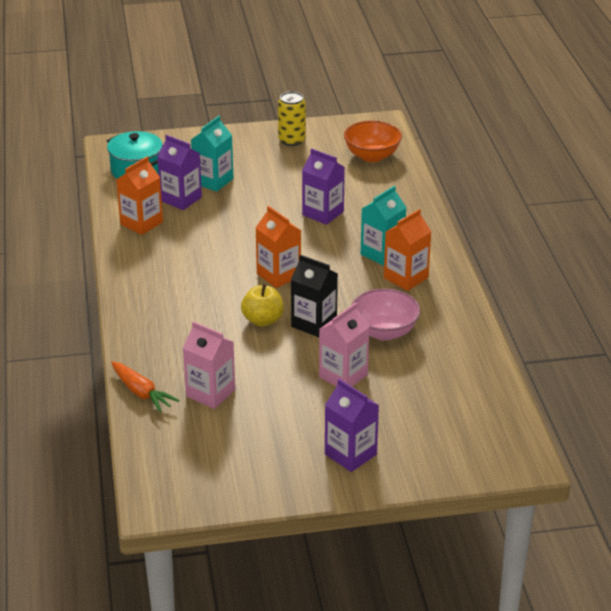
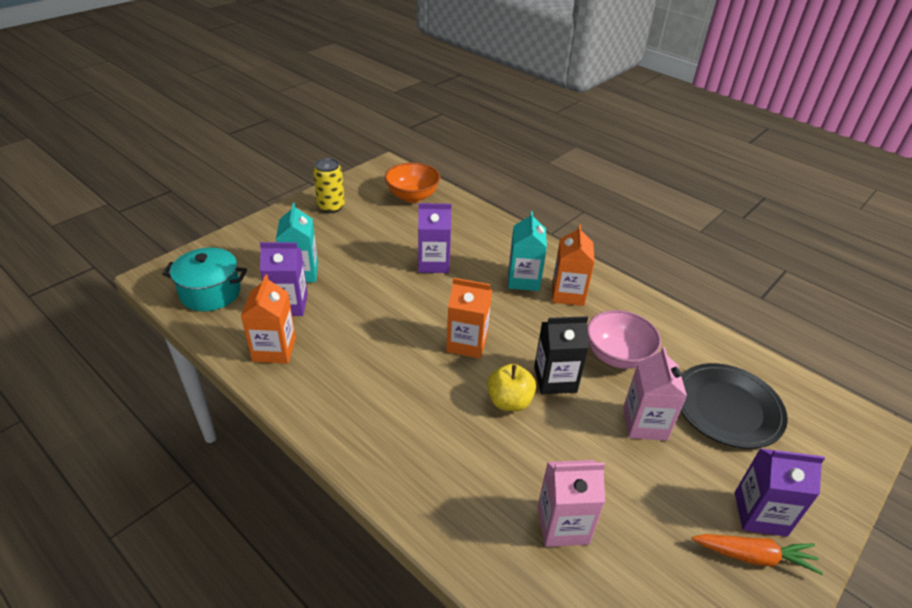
camera: 40 degrees left, 5 degrees up
orange carrot [111,361,180,412] -> orange carrot moved to [692,534,823,575]
none -> black plate [681,363,788,449]

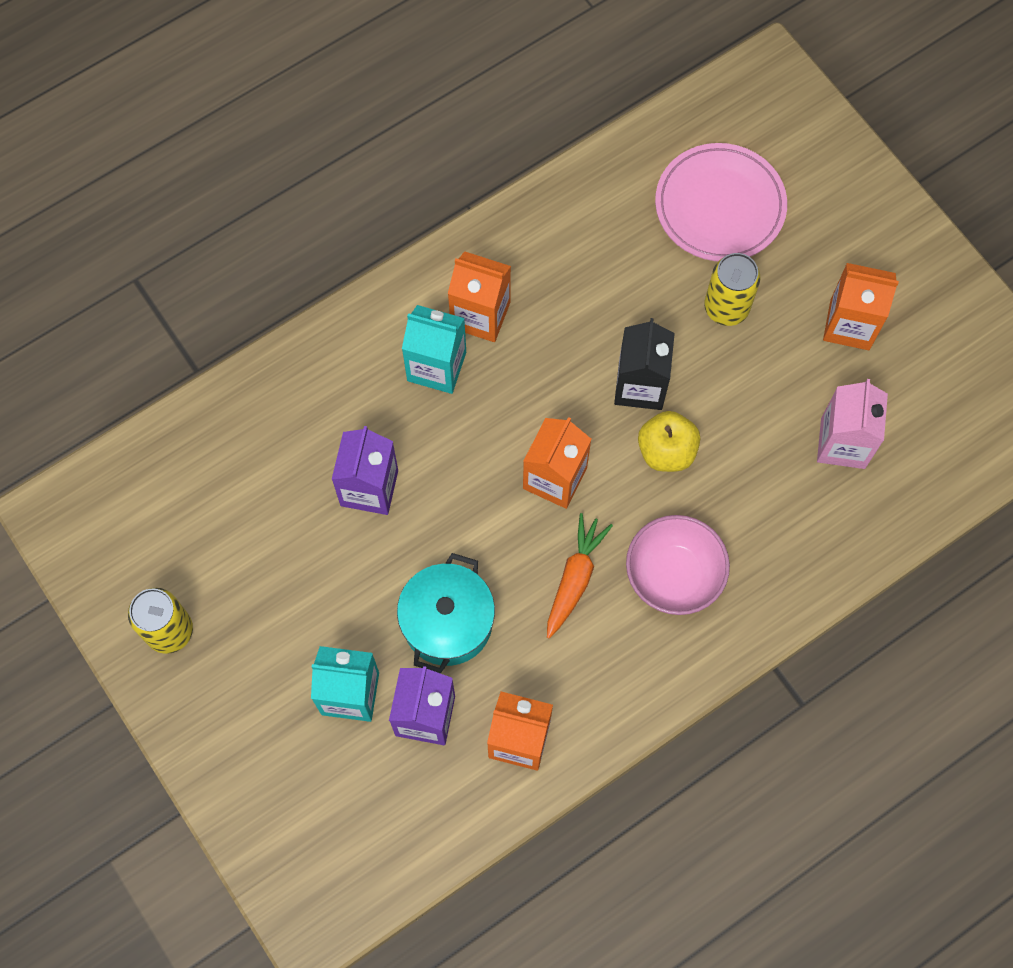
camera: 75 degrees left, 30 degrees up
turquoise pot [162,248,247,311] -> turquoise pot moved to [397,553,495,674]
orange bowl [385,162,440,203] -> none
pink bowl [587,310,661,369] -> pink bowl moved to [626,515,730,615]
pink carton [623,347,687,441] -> yellow can [704,253,760,326]
black plate [681,363,788,449] -> pink plate [655,143,787,261]
orange carrot [692,534,823,575] -> orange carrot moved to [547,513,613,639]
purple carton [735,448,825,537] -> none
none -> orange carton [823,263,899,350]

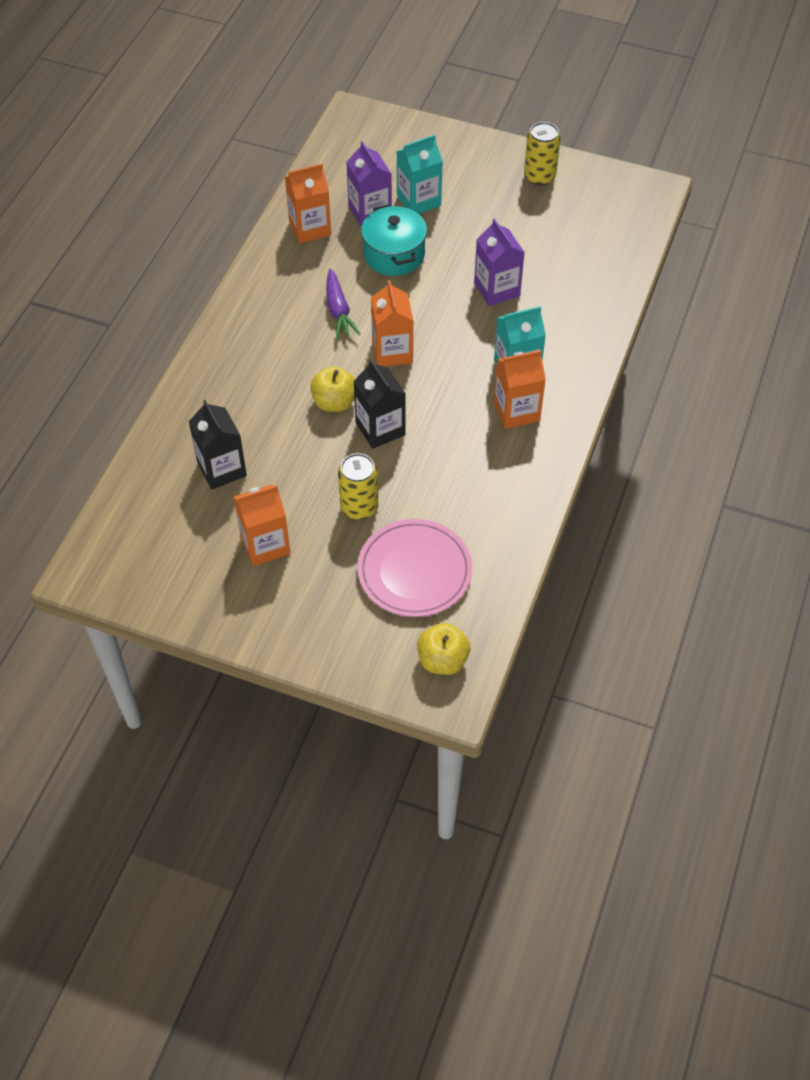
camera: 145 degrees right, 15 degrees down
orange carrot [547,513,613,639] -> purple carrot [326,269,361,340]
pink bowl [626,515,730,615] -> none
pink carton [817,379,888,469] -> black carton [189,400,247,489]
none -> yellow apple [417,623,470,675]

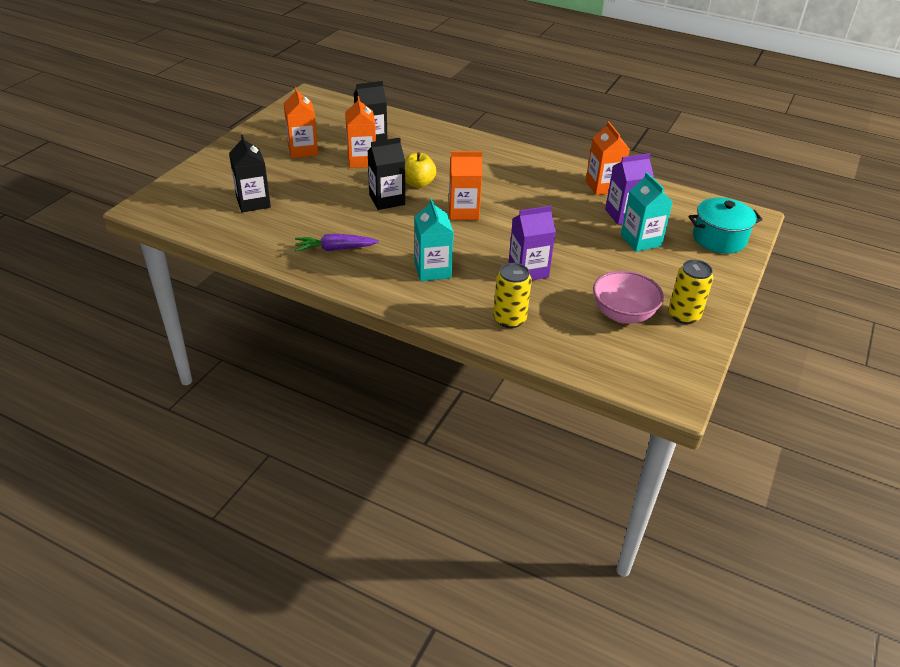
camera: 95 degrees right, 15 degrees down
purple carrot [326,269,361,340] -> purple carrot moved to [295,234,379,252]
yellow can [338,453,379,520] -> yellow can moved to [493,263,532,328]
pink plate [357,519,472,617] -> black carton [229,135,271,212]
turquoise pot [361,204,427,276] -> turquoise pot moved to [689,198,763,254]
yellow apple [417,623,470,675] -> none
orange carton [494,350,546,429] -> orange carton moved to [345,96,376,168]
none -> pink bowl [593,271,664,324]

